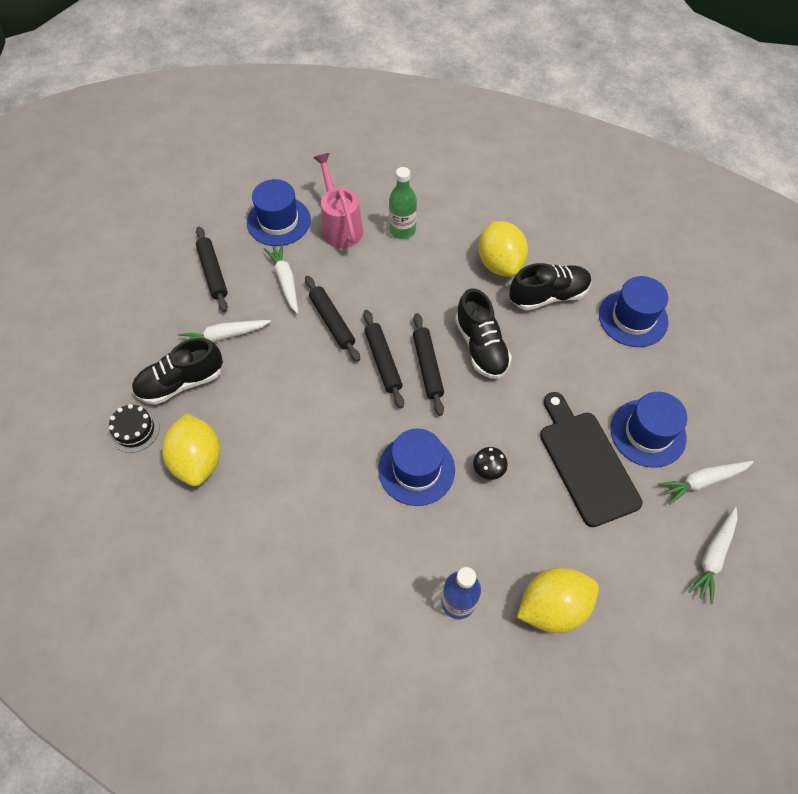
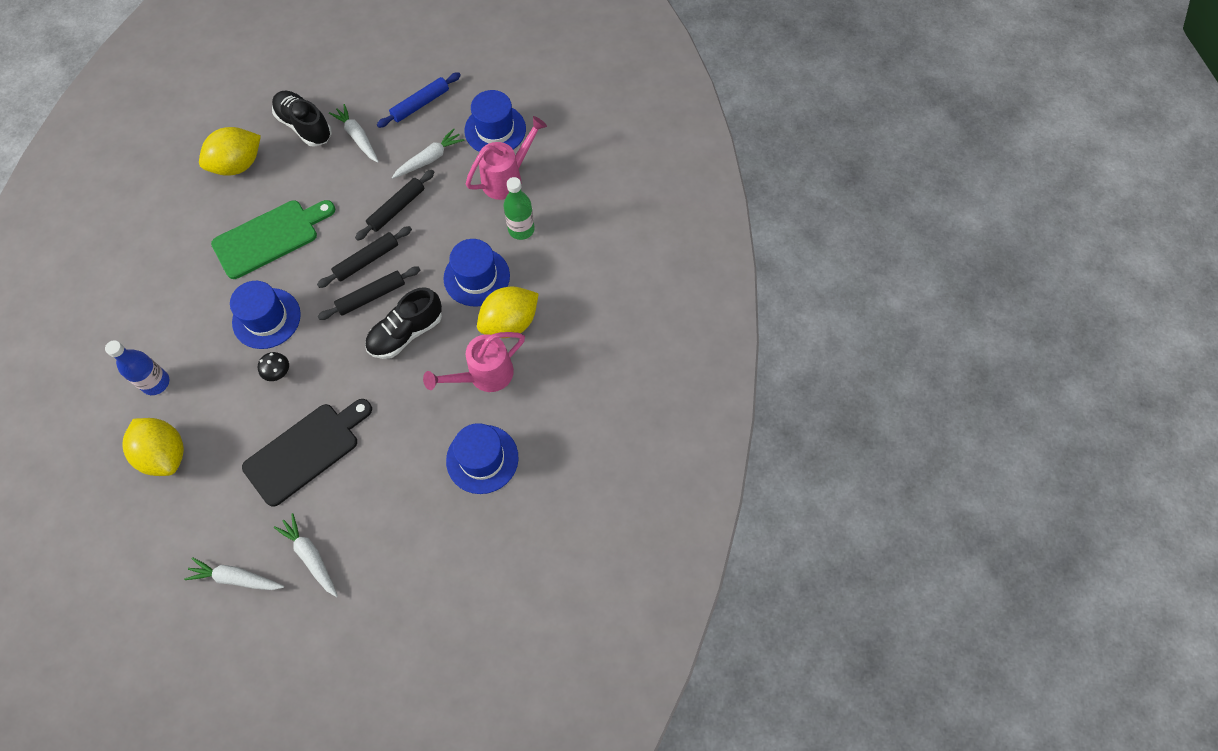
camera: 70 degrees right, 5 degrees up
black cake [109,404,160,453] -> none
black rolling pin [196,227,228,312] -> blue rolling pin [377,72,461,128]
black shoe [509,263,591,311] -> pink watering can [423,332,525,392]
blue hat [611,392,687,467] -> blue hat moved to [443,239,510,306]
none -> green cutting board [211,200,335,279]

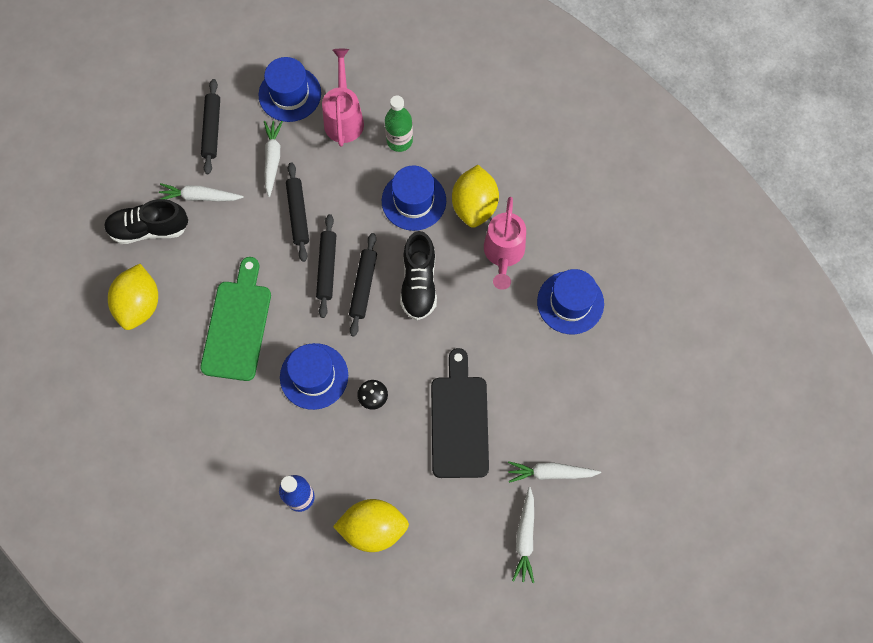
camera: 50 degrees left, 5 degrees up
white carrot [184,557,284,590] -> white carrot turned 45 degrees counterclockwise [512,487,534,583]
blue rolling pin [377,72,461,128] -> black rolling pin [201,79,220,174]

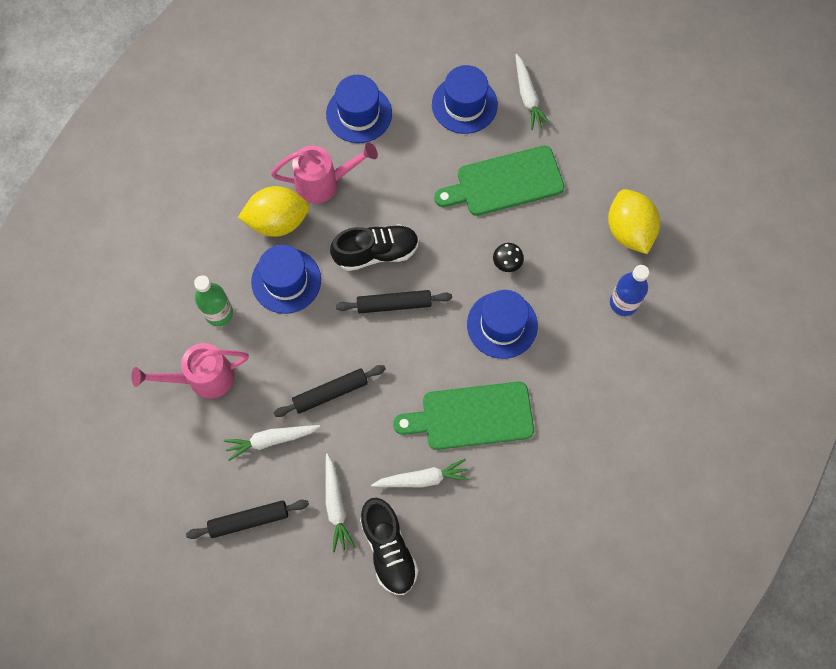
camera: 105 degrees left, 0 degrees up
yellow lemon [108,264,158,330] -> none
blue hat [259,57,321,122] -> blue hat moved to [432,65,498,134]
black rolling pin [316,214,336,318] -> none
black cutting board [431,348,489,478] -> green cutting board [434,146,564,216]
white carrot [512,487,534,583] -> white carrot moved to [371,459,470,487]

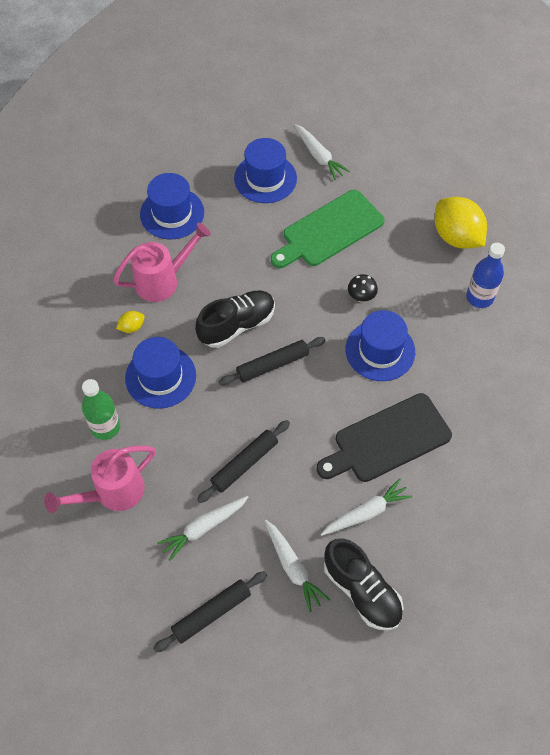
camera: 20 degrees left, 10 degrees down
yellow lemon [238,186,310,237] -> yellow lemon [116,311,145,333], size x0.43
green cutting board [393,382,534,450] -> black cutting board [316,393,452,482]

